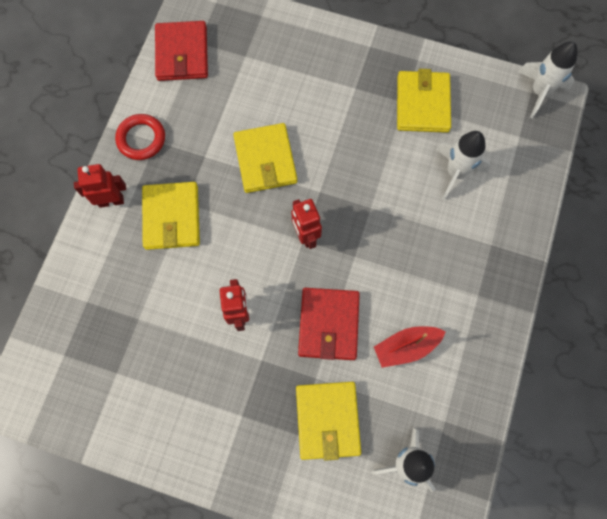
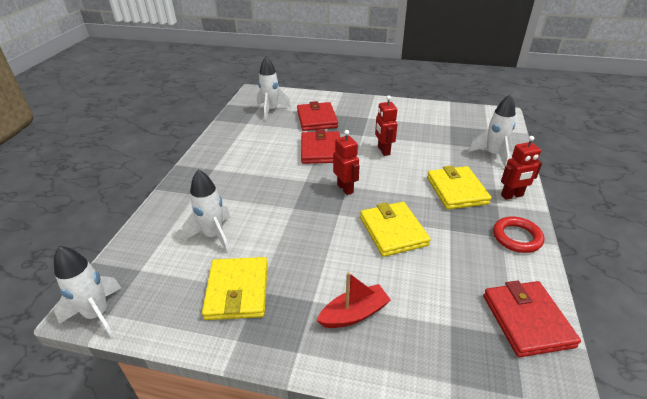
camera: 175 degrees right, 35 degrees down
yellow wallet [296,382,361,461] -> red wallet [297,101,338,131]
red boat [374,326,446,368] -> red boat moved to [317,272,391,328]
none -> white rocket [468,95,516,167]

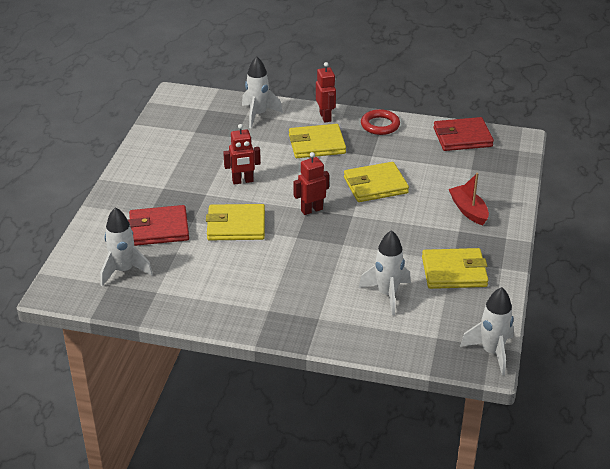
camera: 90 degrees left, 0 degrees up
red wallet [301,130,340,164] -> yellow wallet [206,204,265,240]

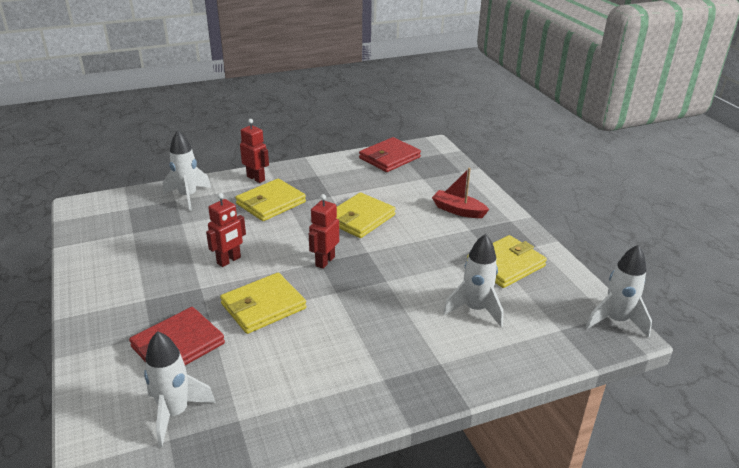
camera: 35 degrees left, 5 degrees down
red ring [361,109,400,135] -> none

